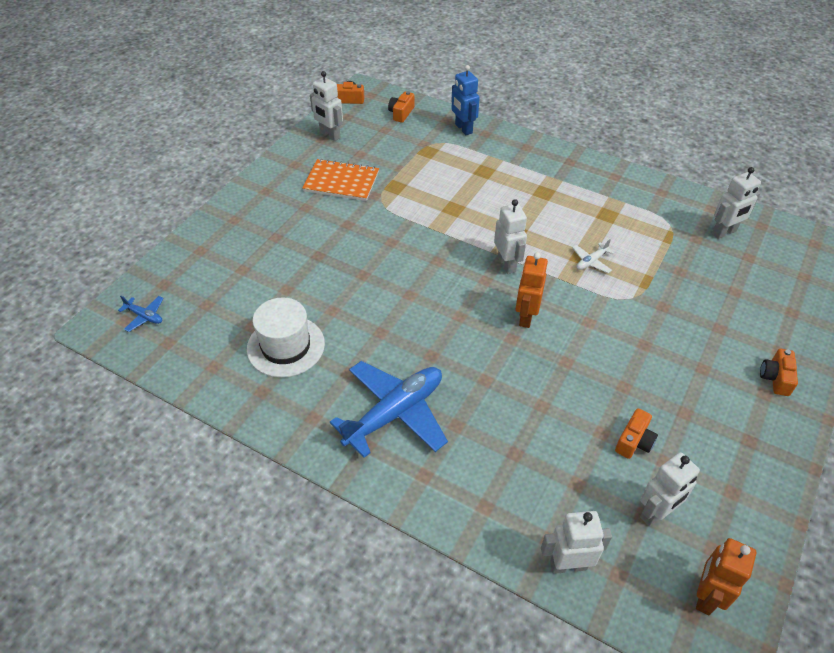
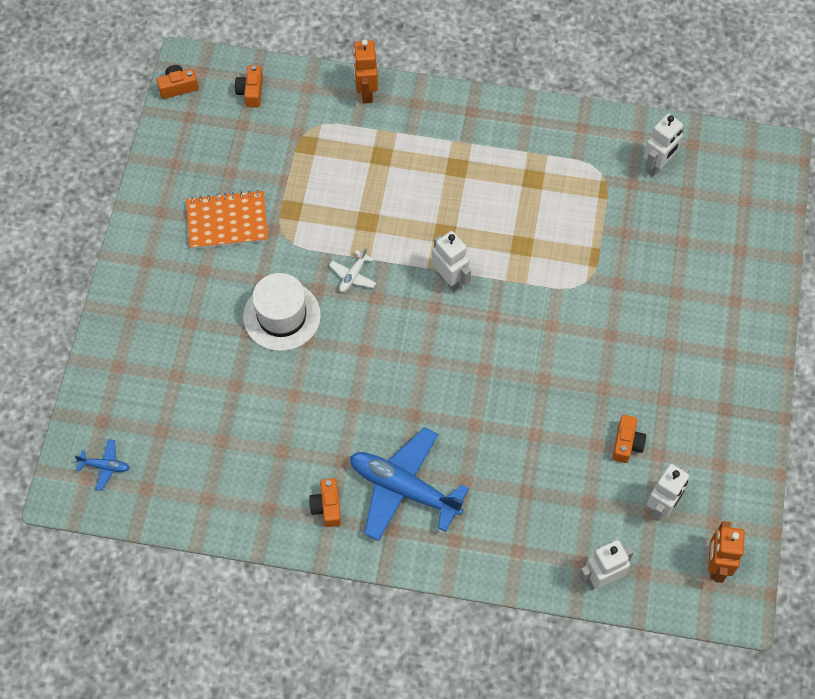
camera: 20 degrees left, 15 degrees up
white hat [247,297,325,378] -> white hat moved to [243,273,321,351]
white robot [310,71,343,141] -> none
blue plane [330,361,448,458] -> blue plane turned 90 degrees counterclockwise [350,427,469,541]
blue robot [451,65,480,135] -> none
orange robot [516,252,548,328] -> orange robot moved to [353,39,378,104]
white plane [572,239,614,273] -> white plane moved to [329,247,376,292]
orange camera [760,349,798,396] -> orange camera moved to [309,478,341,527]

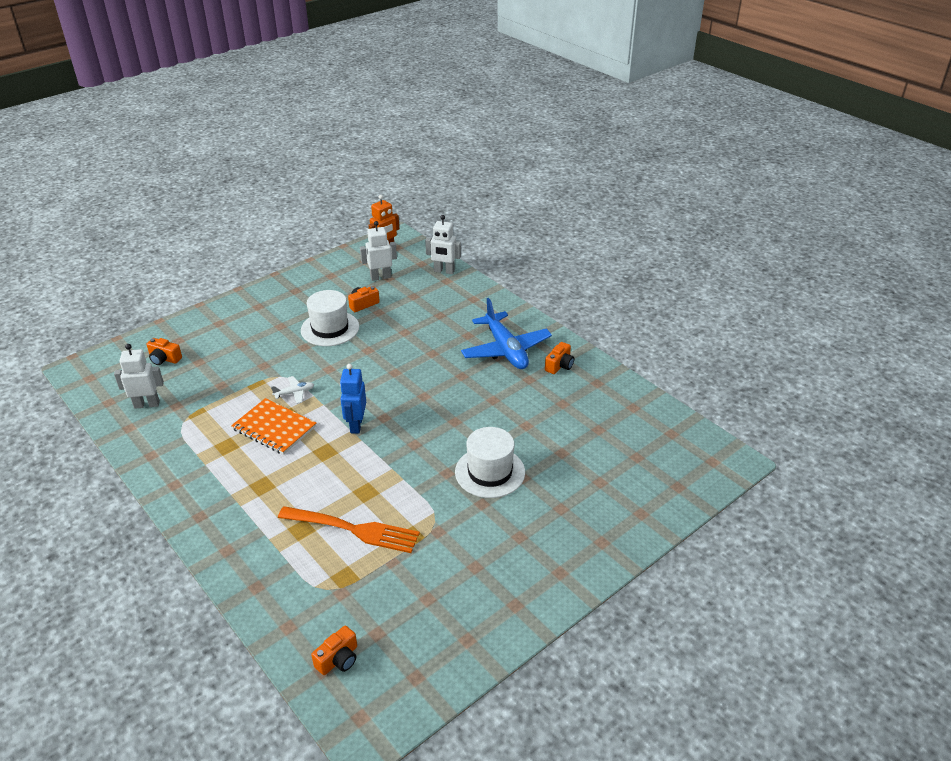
camera: 140 degrees left, 25 degrees down
blue plane [75,439,129,491] -> none
orange camera [157,65,199,99] -> orange camera moved to [147,338,182,365]
orange notebook [186,190,268,249] -> orange notebook moved to [231,398,316,455]
white plane [329,247,376,292] -> white plane moved to [271,376,314,404]
orange robot [353,39,378,104] -> none
white robot [432,231,471,293] -> blue robot [340,364,366,434]
none -> orange fork [278,506,420,553]
none -> white hat [301,290,359,346]

